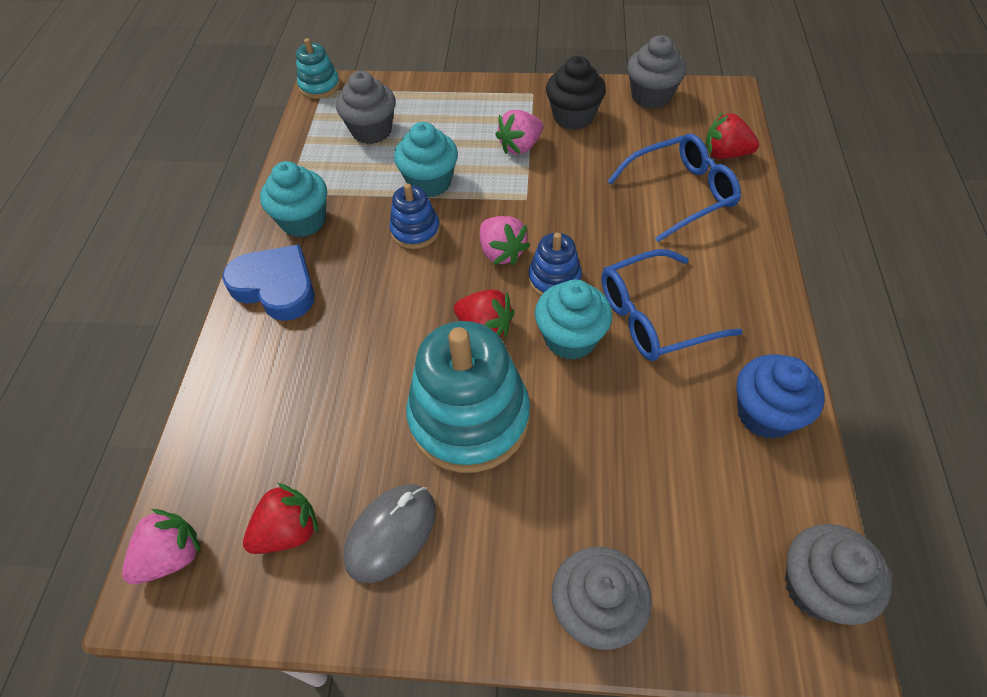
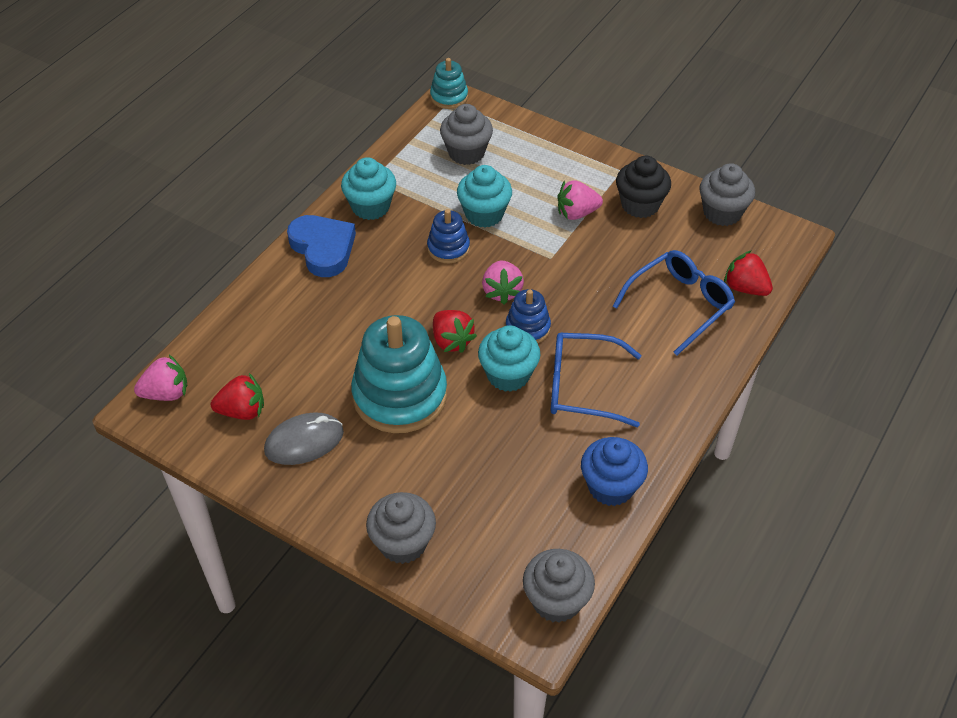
camera: 25 degrees right, 5 degrees down
blue glasses [607,133,741,242] -> blue glasses turned 45 degrees counterclockwise [612,250,735,355]

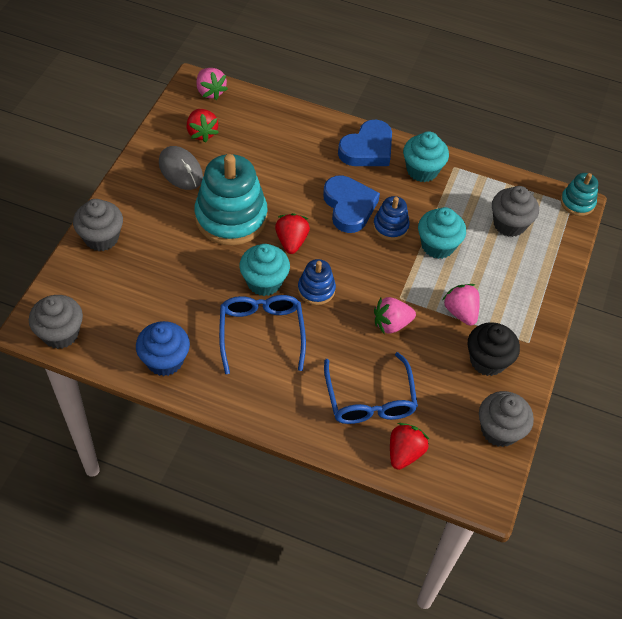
camera: 75 degrees right, 5 degrees up
red strawberry [433,310,477,353] -> red strawberry turned 135 degrees clockwise [275,213,310,254]
pink strawberry [482,261,524,304] -> pink strawberry moved to [374,297,416,334]
blue glasses [612,250,735,355] -> blue glasses turned 45 degrees clockwise [324,352,418,424]
none -> blue heart [323,175,380,233]

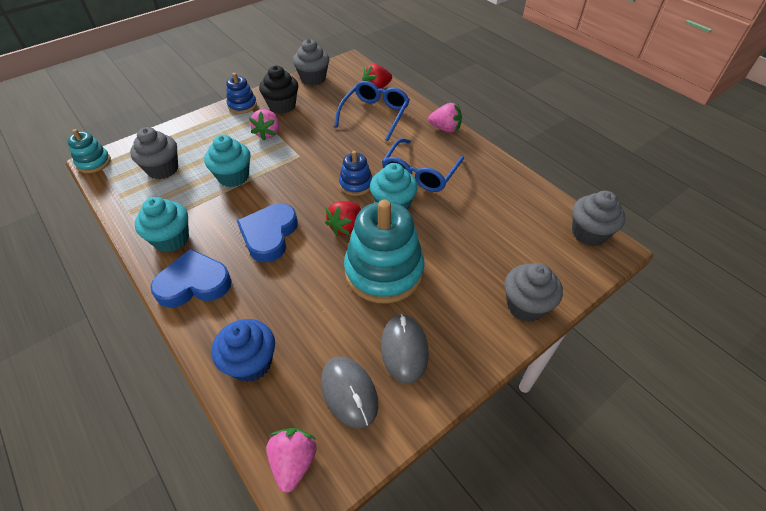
camera: 145 degrees left, 5 degrees down
blue cupcake [136,321,190,376] -> blue cupcake moved to [212,319,275,382]
red strawberry [187,109,219,143] -> grey mouse [321,356,378,429]
blue stacking toy [373,196,410,241] -> blue stacking toy moved to [226,73,257,114]
pink strawberry [374,297,416,334] -> pink strawberry moved to [428,103,462,133]

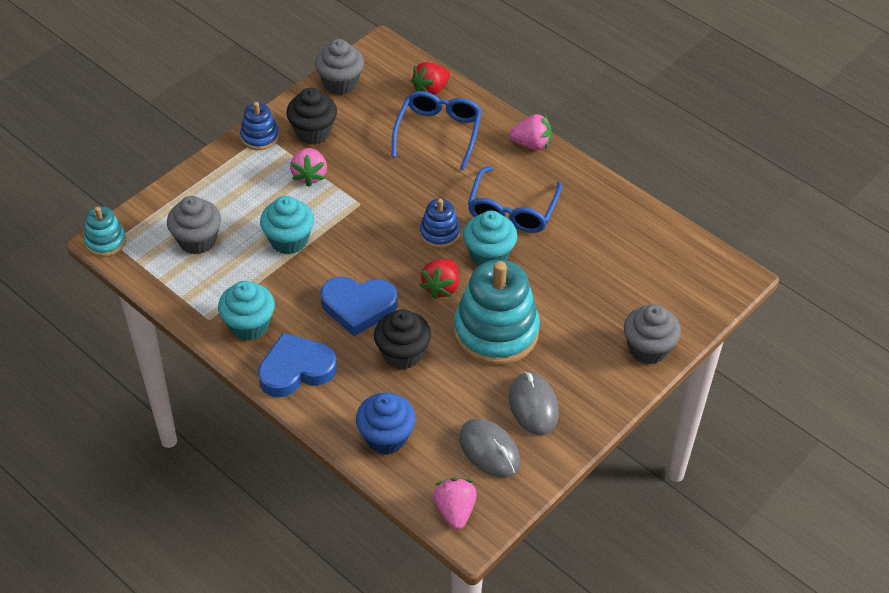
camera: 10 degrees left, 0 degrees up
blue heart [237,203,298,262] -> blue heart turned 90 degrees counterclockwise [321,276,398,336]
grey cupcake [572,191,625,246] -> none
none -> black cupcake [374,309,431,370]

